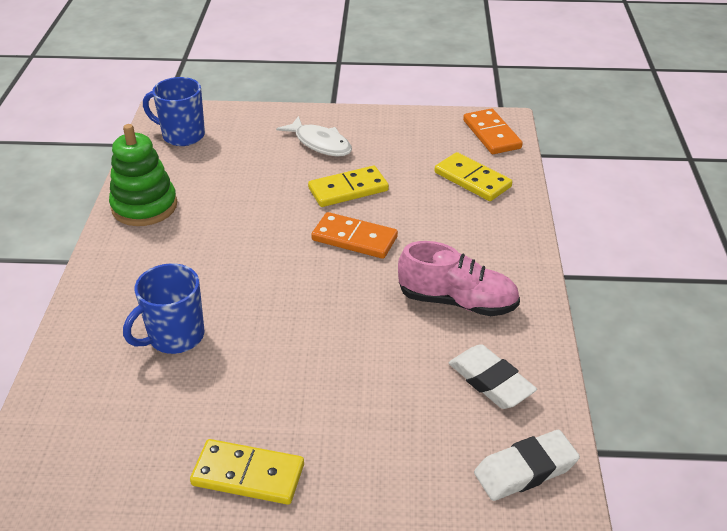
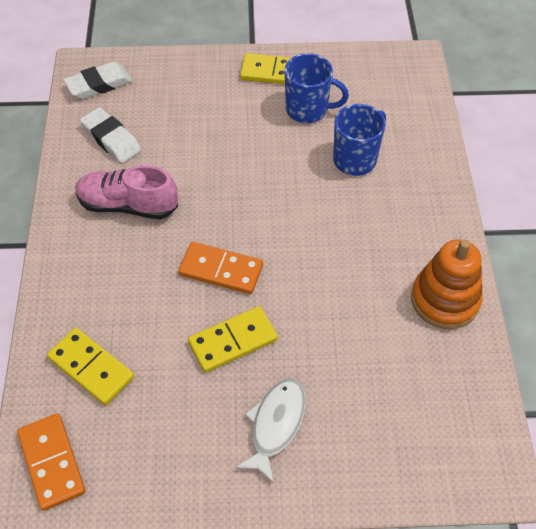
camera: 175 degrees right, 15 degrees up
green stacking toy [109,124,177,226] -> orange stacking toy [411,239,483,329]
blue mug [143,77,205,146] -> blue mug moved to [285,53,349,123]
white fish [276,116,352,156] -> white fish turned 75 degrees clockwise [235,378,306,484]

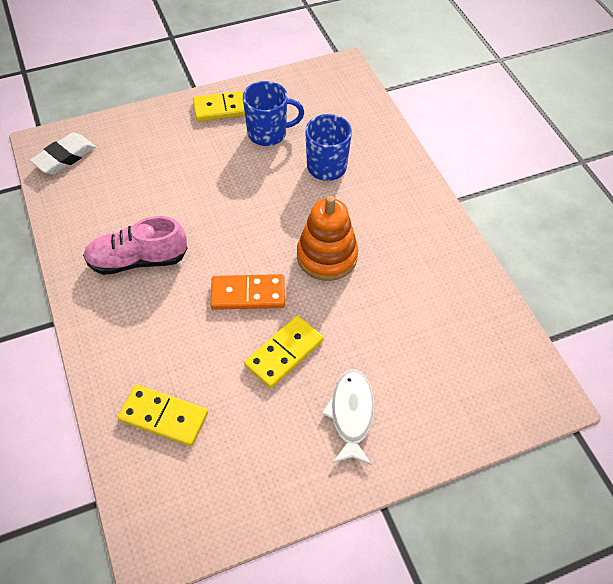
camera: 20 degrees left, 0 degrees up
orange domino [17,413,85,511] -> none
white eraser [80,107,141,163] -> none
orange stacking toy [411,239,483,329] -> orange stacking toy moved to [297,196,358,281]

